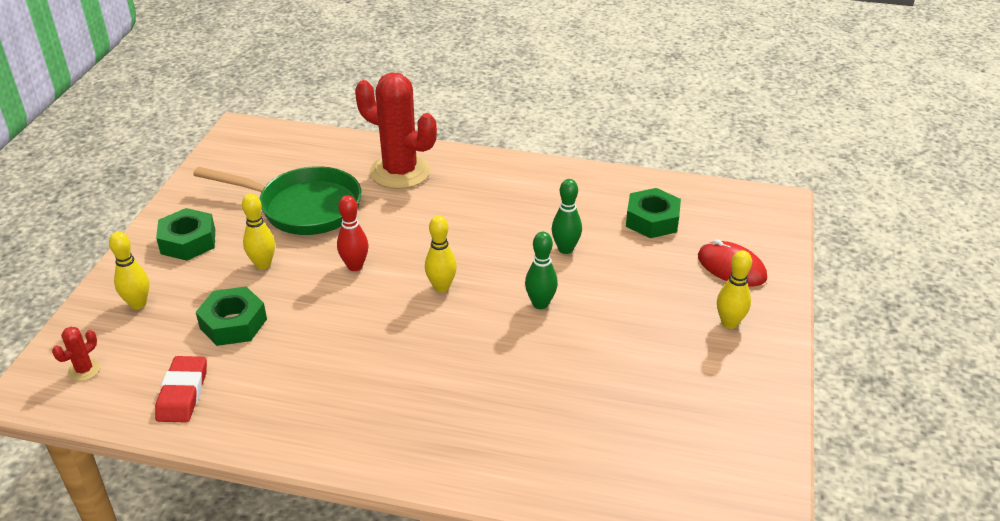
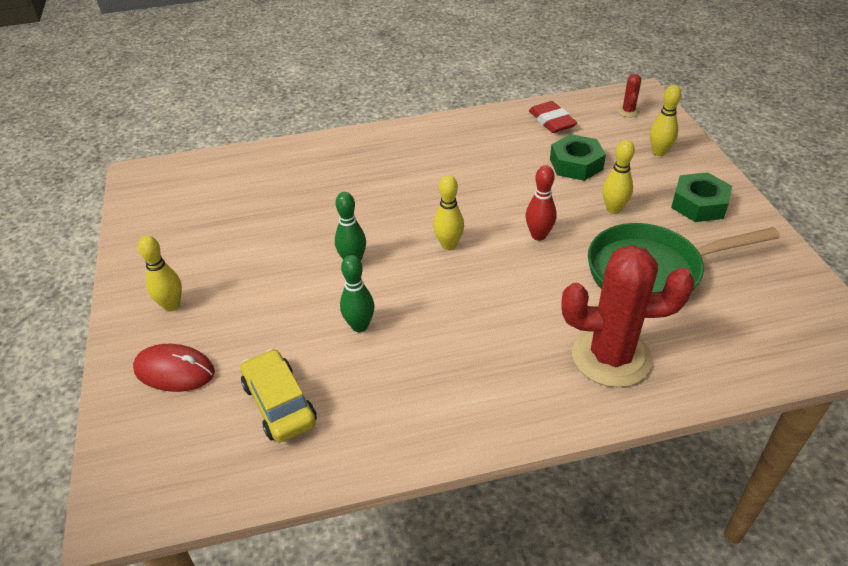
camera: 155 degrees right, 5 degrees up
green nut [626,188,681,238] -> yellow car [240,349,317,442]

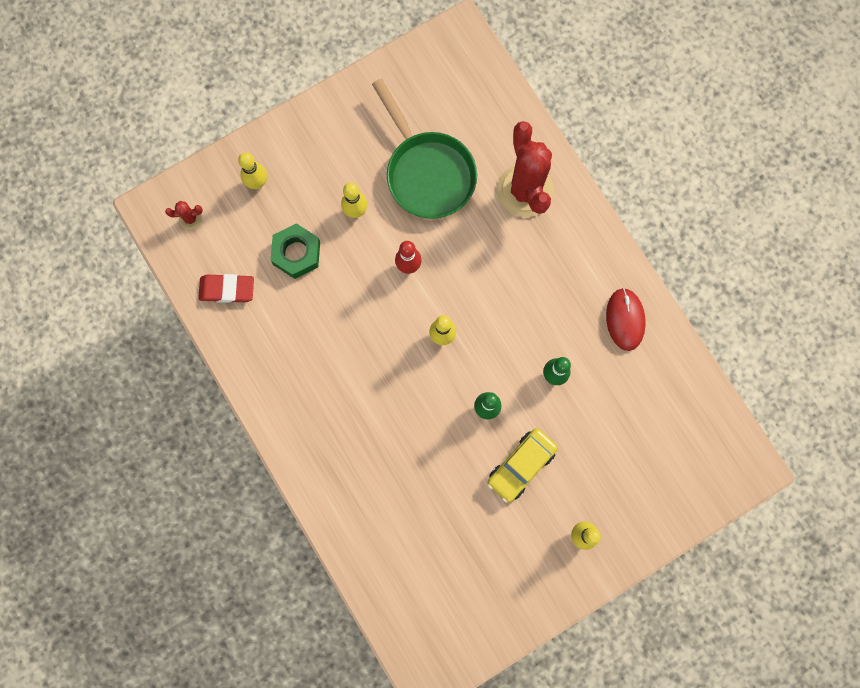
camera: 110 degrees left, 35 degrees up
red mouse [133,344,215,392] -> red mouse moved to [606,288,646,351]
yellow car [240,349,317,442] -> yellow car moved to [488,428,558,503]
red eraser [529,101,577,133] -> red eraser turned 45 degrees clockwise [198,274,254,303]
green nut [671,172,732,222] -> none

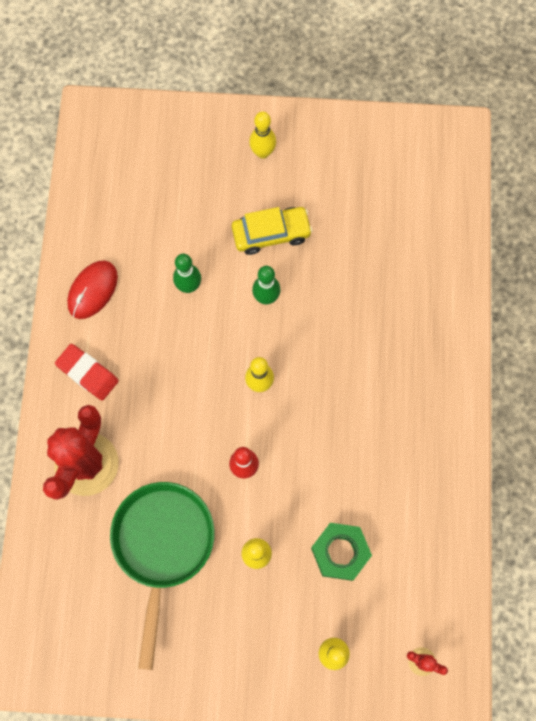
camera: 145 degrees left, 5 degrees down
red eraser [198,274,254,303] -> red eraser moved to [55,344,119,400]

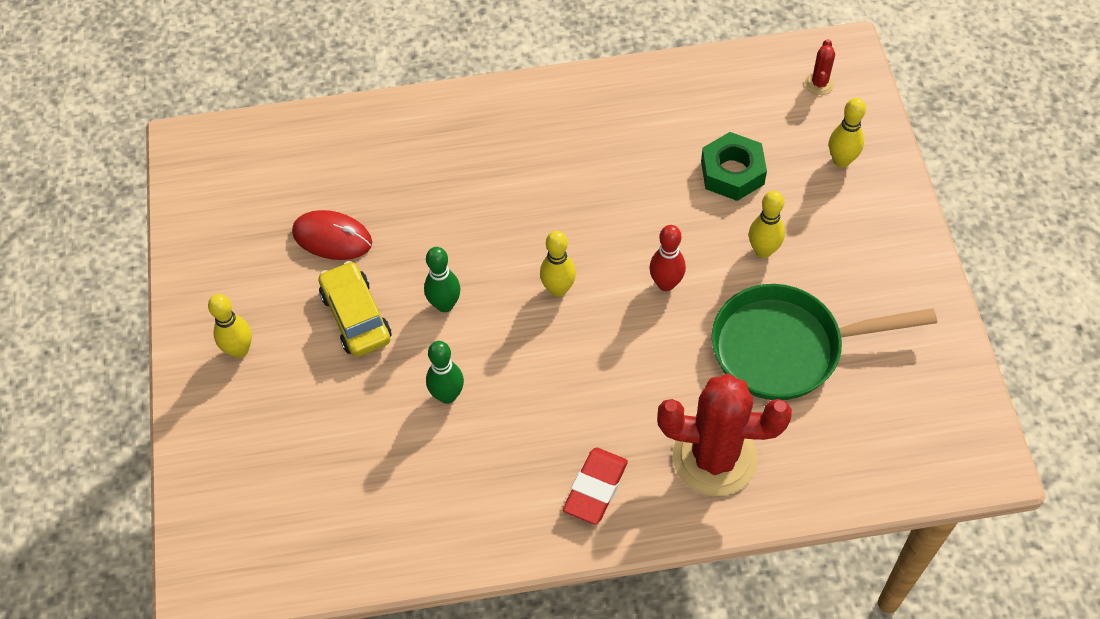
camera: 100 degrees left, 15 degrees down
red mouse [67,260,118,319] -> red mouse moved to [292,210,372,260]

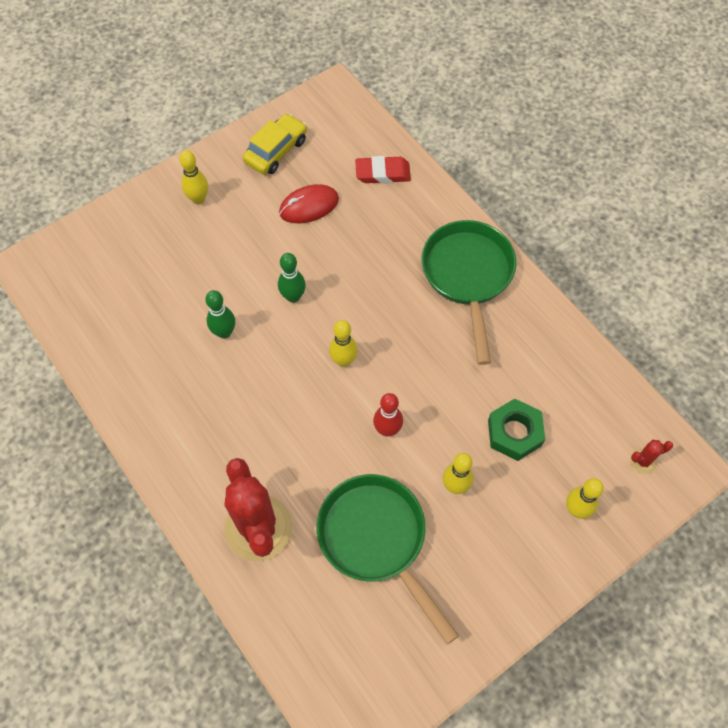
camera: 60 degrees right, 5 degrees up
red mouse [292,210,372,260] -> red mouse turned 75 degrees clockwise [279,184,339,223]
yellow car [319,261,392,357] -> yellow car moved to [243,113,307,174]
red eraser [563,447,628,525] -> red eraser moved to [355,156,411,184]
none -> green pan [421,220,516,365]

